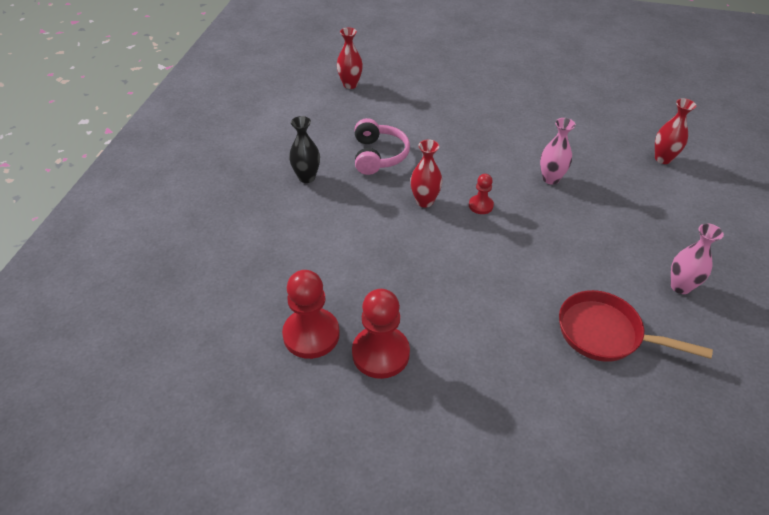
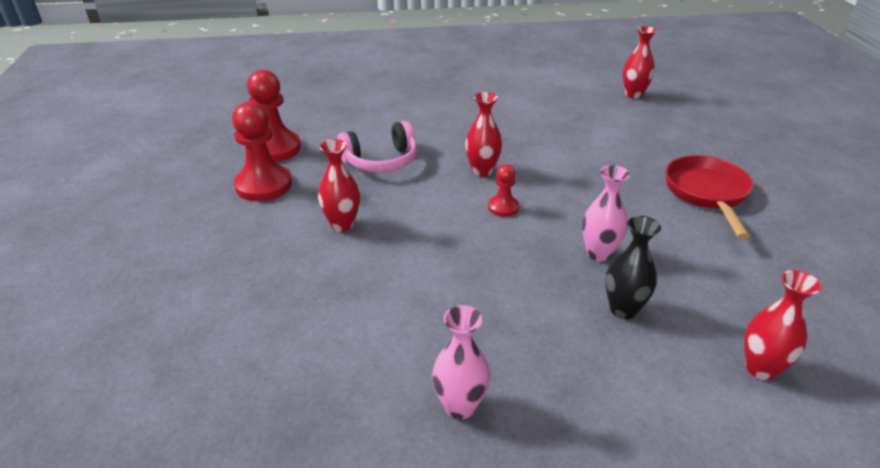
camera: 70 degrees right, 10 degrees down
black vase [289,116,320,183] -> black vase moved to [605,216,661,319]
pink headphones [355,118,410,175] -> pink headphones moved to [337,121,417,172]
red pan [559,290,713,362] -> red pan moved to [665,155,753,239]
none -> red vase [318,139,360,232]

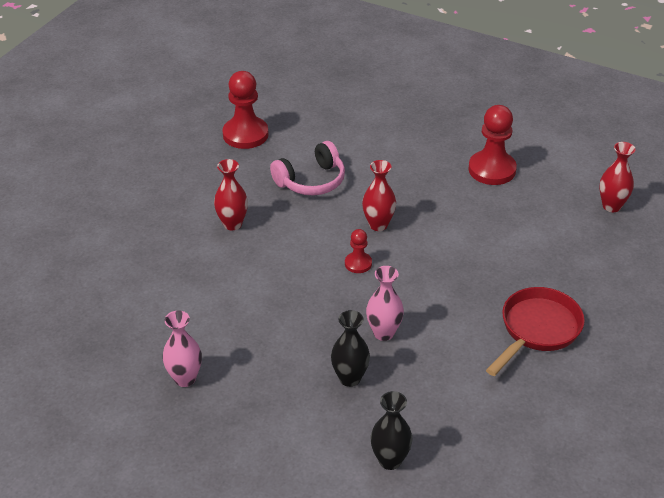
camera: 35 degrees right, 5 degrees up
red pawn [232,102,292,201] -> red pawn moved to [468,105,517,185]
pink headphones [337,121,417,172] -> pink headphones turned 45 degrees counterclockwise [270,141,345,195]
red vase [744,270,821,380] -> black vase [371,391,412,470]

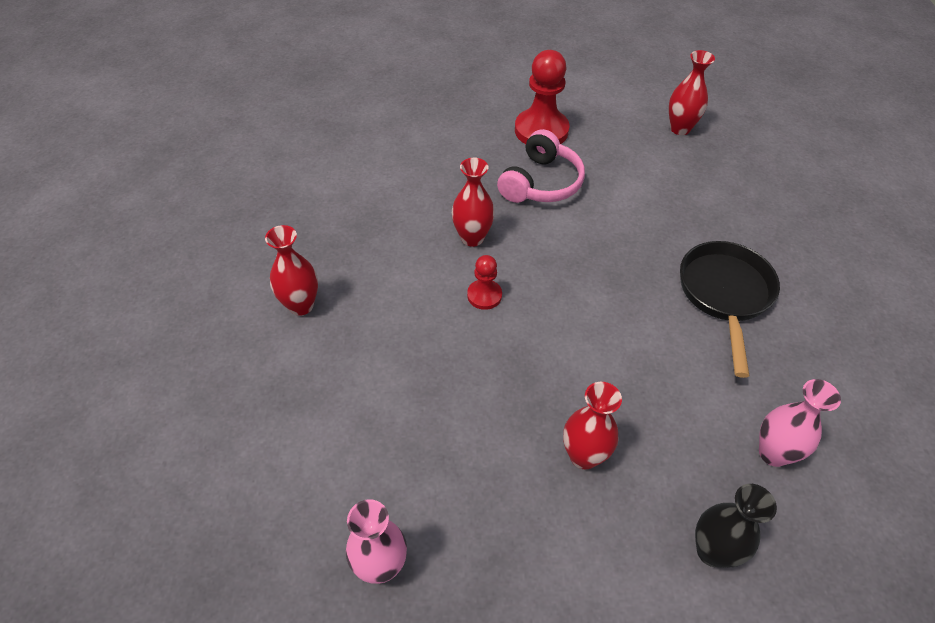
camera: 30 degrees left, 10 degrees up
red pawn [222,71,269,149] -> none
pink headphones [270,141,345,195] -> pink headphones moved to [497,129,585,203]
black vase [331,310,370,387] -> red vase [563,382,622,470]
pink vase [366,266,404,341] -> pink vase moved to [759,379,841,467]
red pan [486,287,585,376] -> black pan [680,241,780,378]

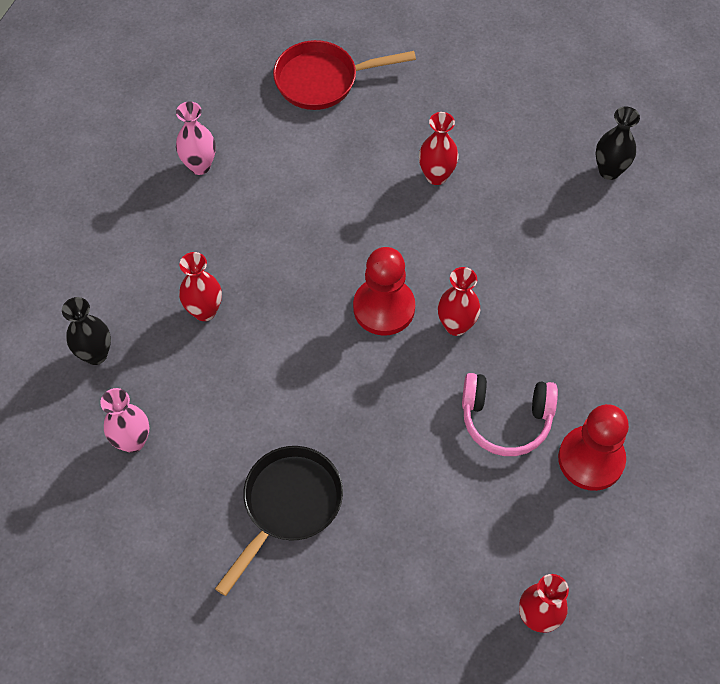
camera: 115 degrees right, 10 degrees up
red pawn [467,255,502,310] -> red pawn [353,247,415,336], size x1.90
pink headphones [497,129,585,203] -> pink headphones turned 45 degrees counterclockwise [462,373,558,456]
black pan [680,241,780,378] -> black pan turned 90 degrees counterclockwise [215,446,343,596]
none -> red pan [273,40,416,110]
none -> black vase [595,107,640,180]

